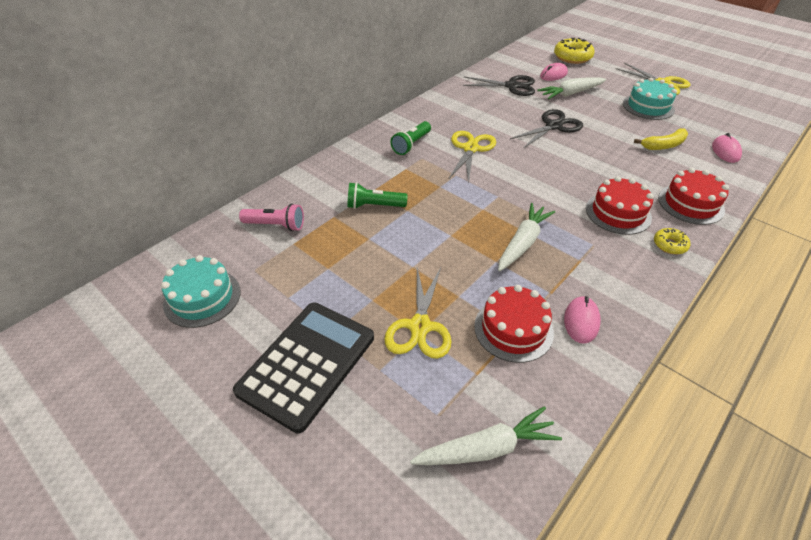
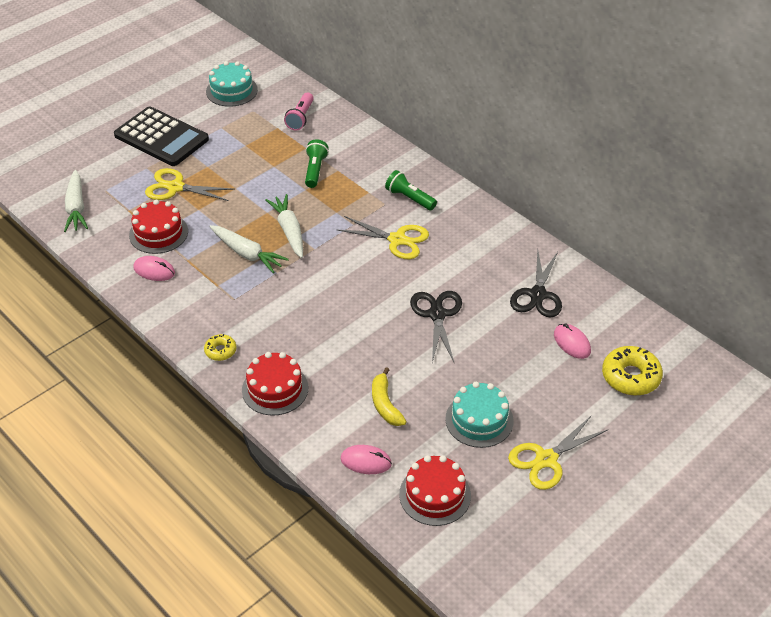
camera: 95 degrees right, 0 degrees up
black scissors [510,109,583,149] -> black scissors turned 150 degrees counterclockwise [410,291,462,364]
white carrot [537,77,606,99] -> white carrot moved to [265,194,303,258]
red cake [586,176,654,235] -> red cake moved to [399,455,471,526]

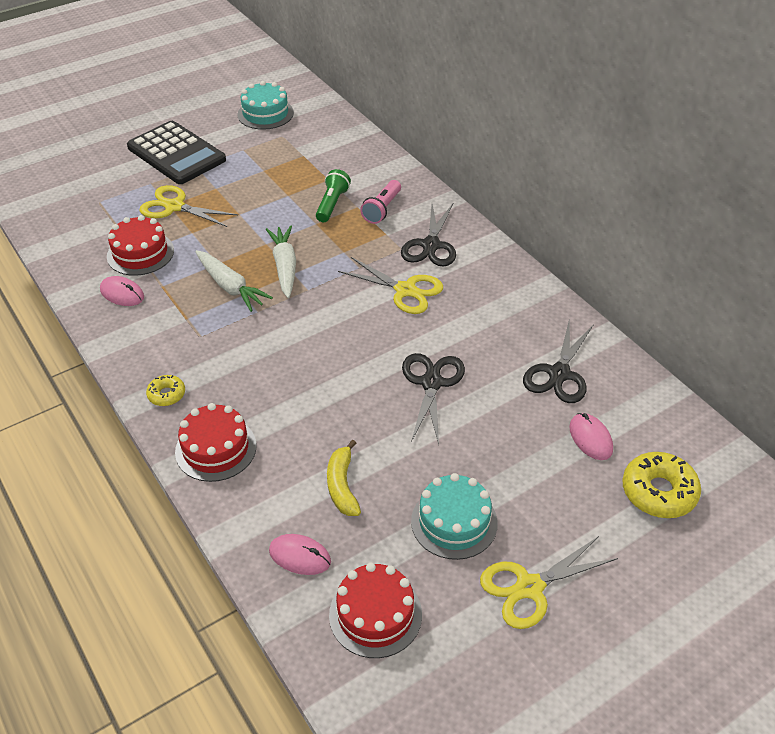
camera: 10 degrees right, 0 degrees up
white carrot [64,170,88,232] -> none
pink flashlight [284,92,314,131] -> pink flashlight moved to [360,180,401,224]
green flashlight [385,170,437,210] -> black scissors [401,204,456,267]

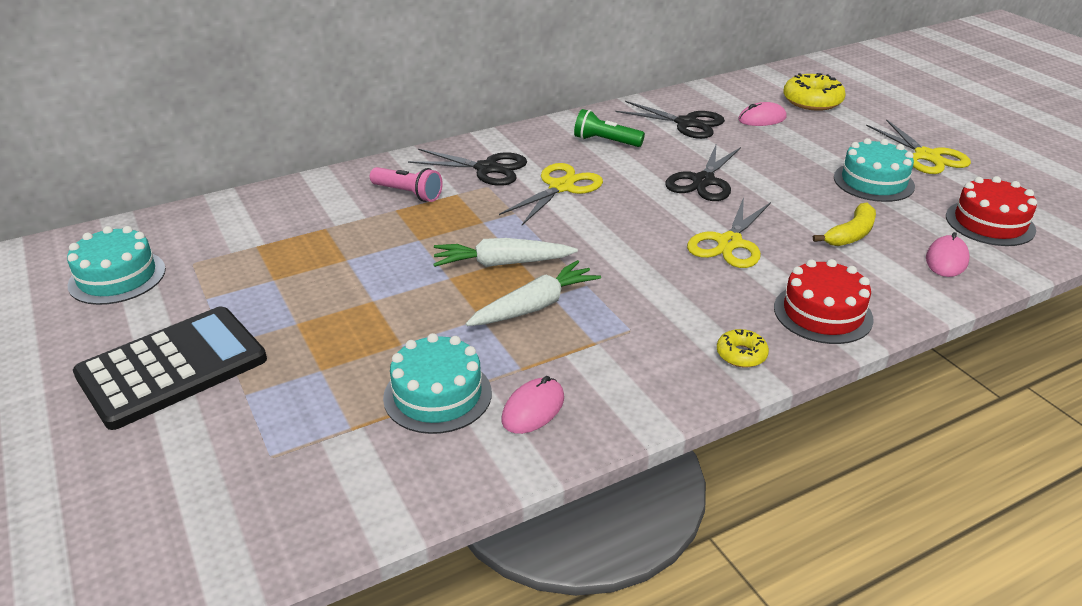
camera: 85 degrees left, 10 degrees down
red cake [107,215,174,276] -> turquoise cake [383,333,492,434]
yellow scissors [139,185,238,227] -> yellow scissors moved to [687,197,771,268]
green flashlight [316,169,351,222] -> green flashlight moved to [574,109,645,147]
yellow banana [327,440,361,516] -> yellow banana turned 45 degrees counterclockwise [813,203,876,246]
black scissors [402,353,465,444] -> black scissors turned 75 degrees counterclockwise [665,145,741,201]

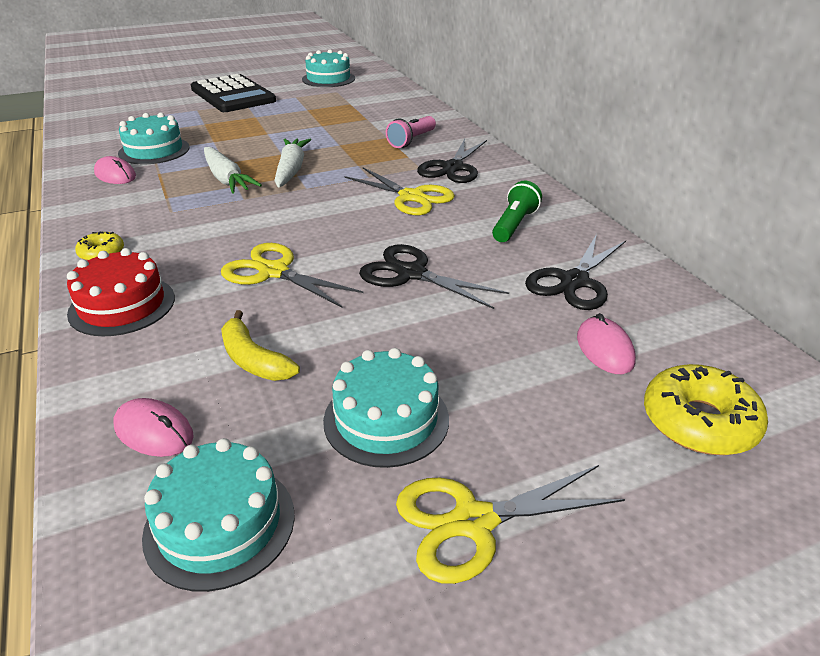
camera: 95 degrees right, 0 degrees up
red cake [946,176,1037,246] -> turquoise cake [142,438,295,592]

